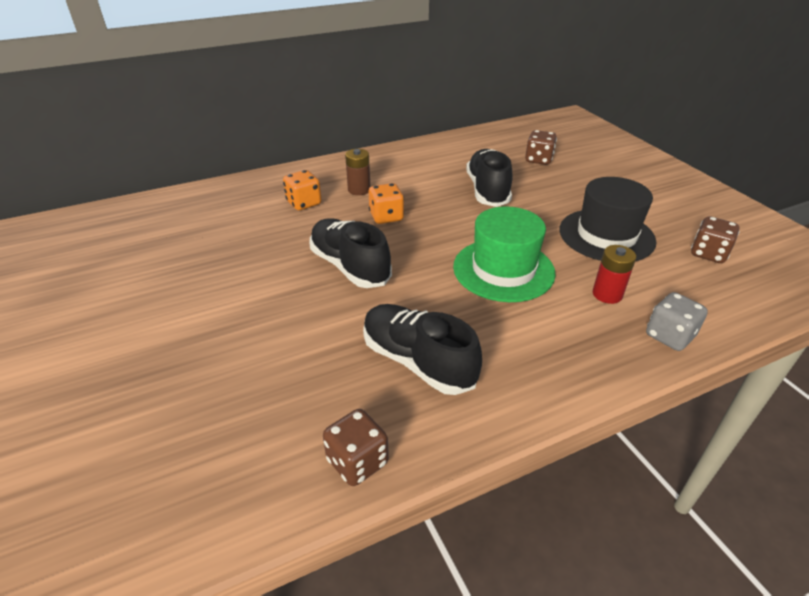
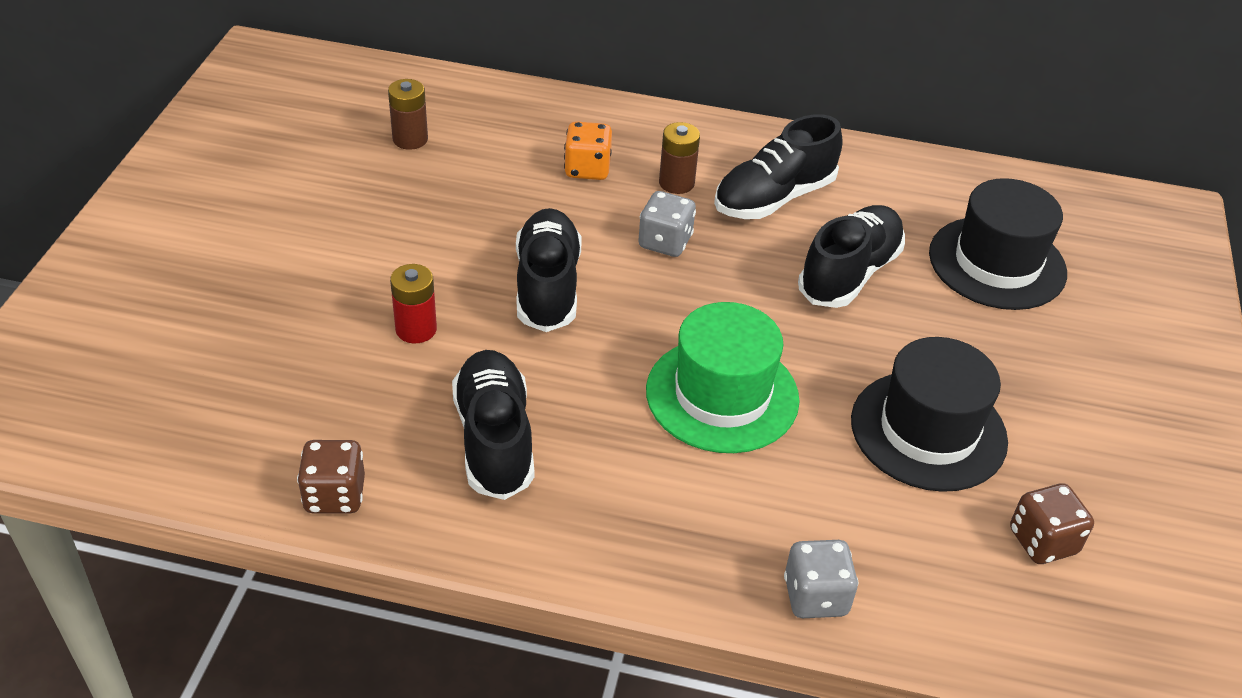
camera: 35 degrees right, 5 degrees up
orange dice [369,183,404,224] -> grey dice [638,191,696,257]
brown dice [525,130,557,165] -> black hat [929,178,1067,310]
red battery [593,245,636,304] -> red battery moved to [390,264,437,343]
none -> brown battery [388,79,428,150]
none -> black shoe [714,114,843,219]

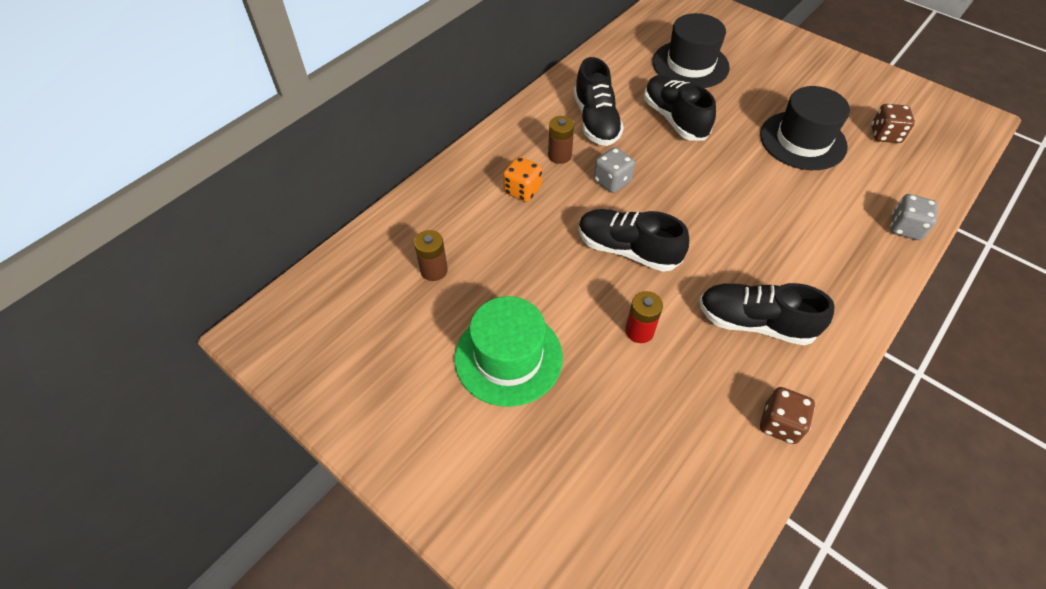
camera: 60 degrees left, 10 degrees up
green hat [646,302,800,453] -> green hat moved to [454,296,563,407]

